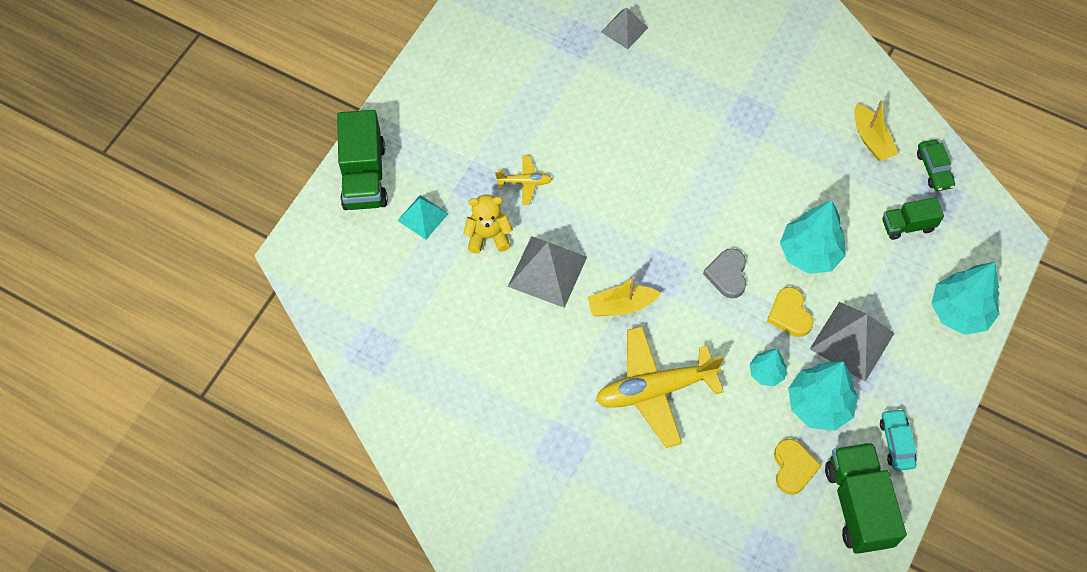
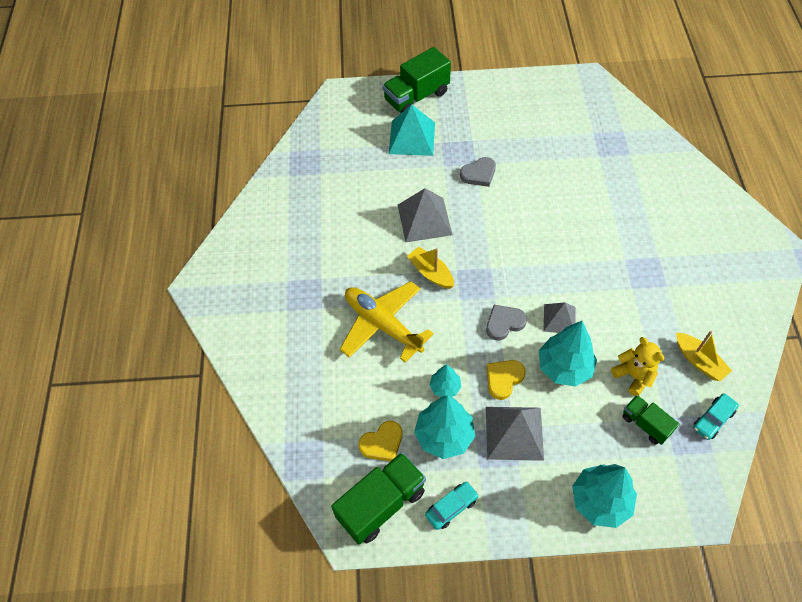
camera: 60 degrees right, 5 degrees down
turquoise pyramid [397,195,449,239] -> turquoise pyramid [389,104,435,156], size x1.63
yellow teddy bear [463,195,513,254] -> yellow teddy bear moved to [611,337,664,396]
yellow plane [495,155,552,205] -> grey heart [460,157,496,187]
grey pyramid [601,7,648,49] -> grey pyramid moved to [544,302,576,333]
yellow boat [855,100,898,161] -> yellow boat turned 75 degrees counterclockwise [676,331,732,381]
green car [917,140,955,191] -> turquoise car [693,393,739,440]

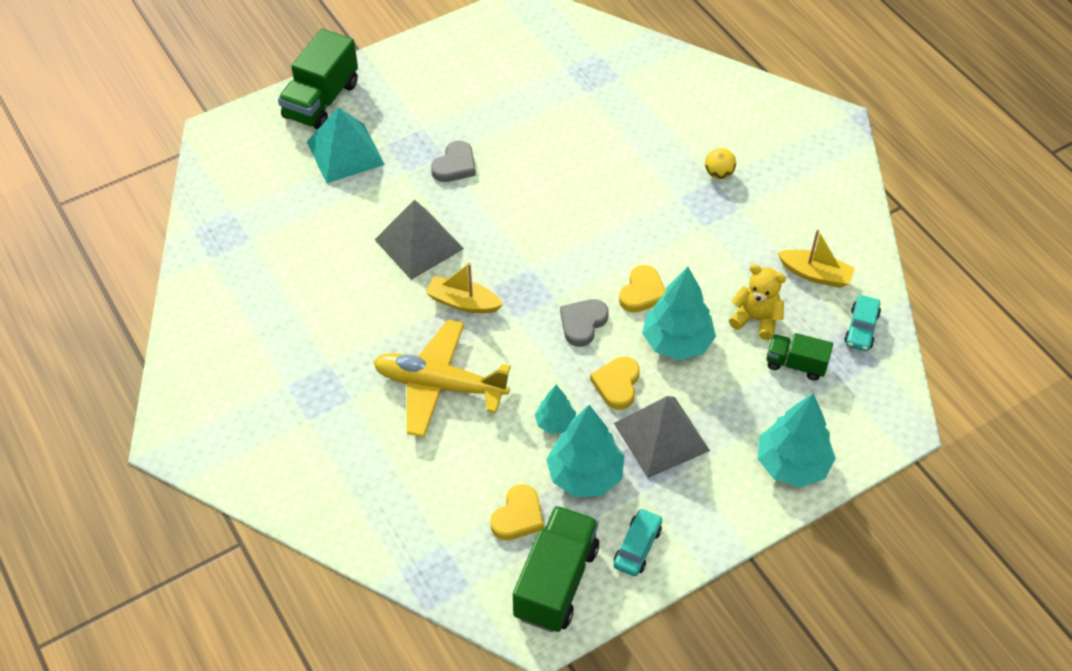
camera: 30 degrees left, 5 degrees down
grey pyramid [544,302,576,333] -> yellow heart [619,265,665,313]
none -> yellow ball [705,148,736,179]

